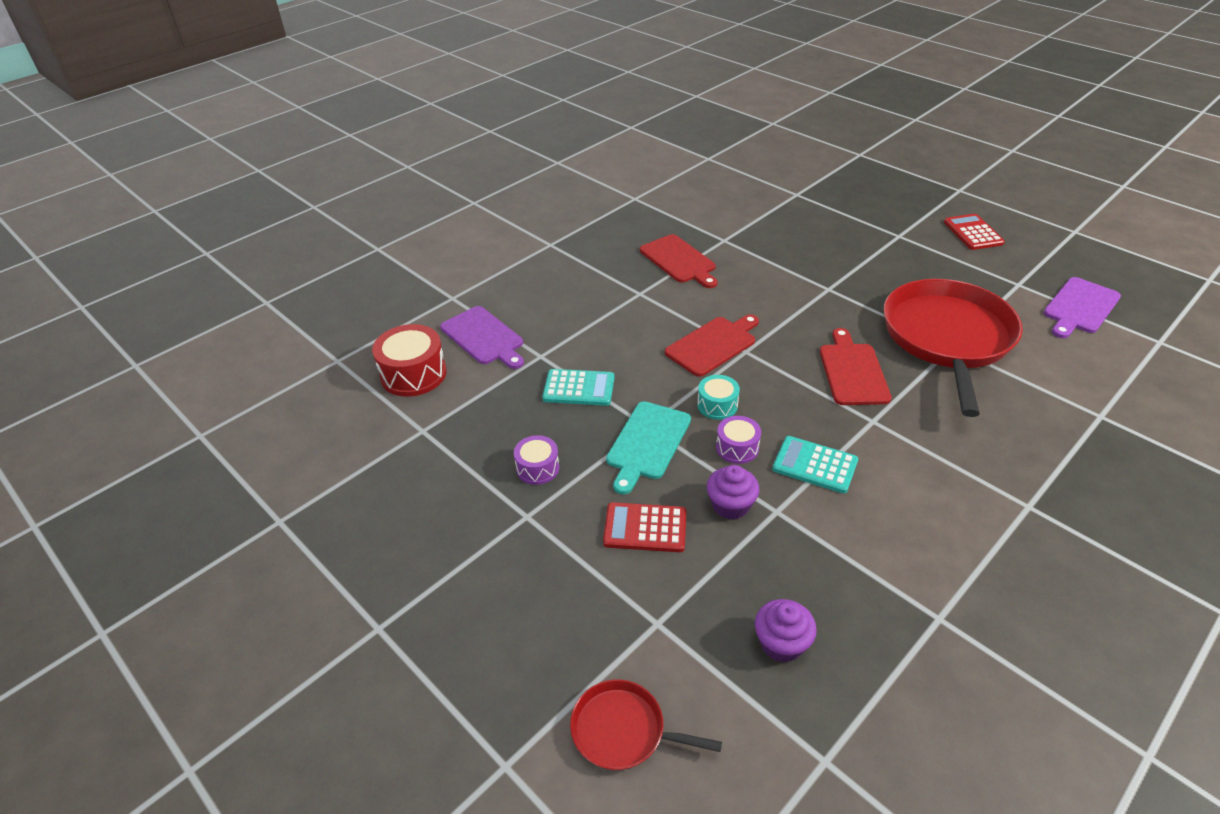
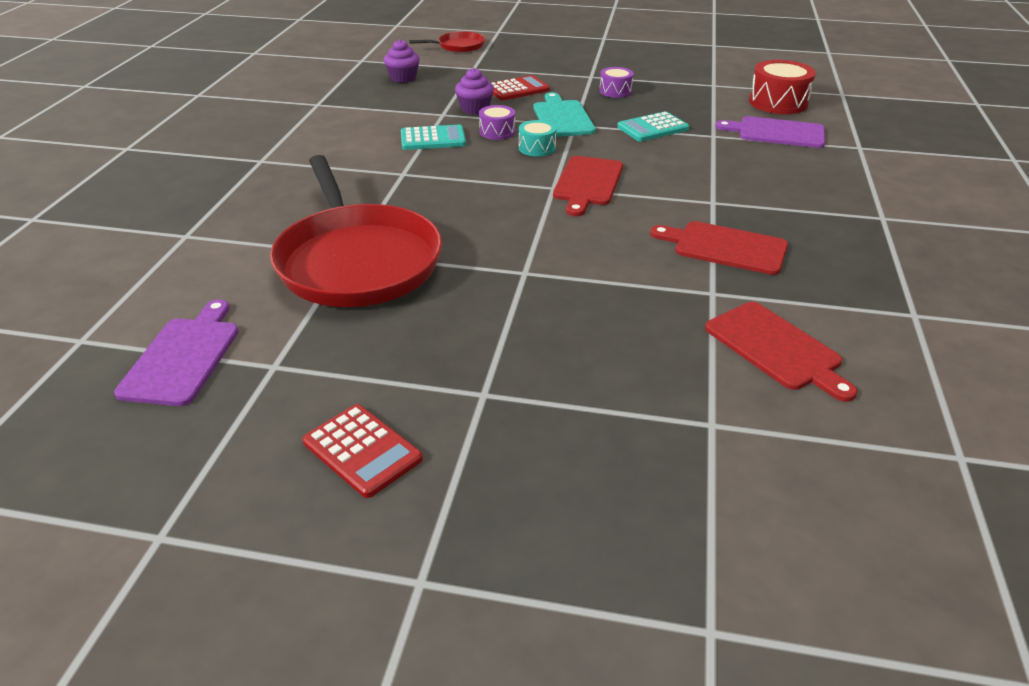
camera: 145 degrees right, 5 degrees down
red cutting board [820,328,892,405] -> red cutting board moved to [705,302,857,402]

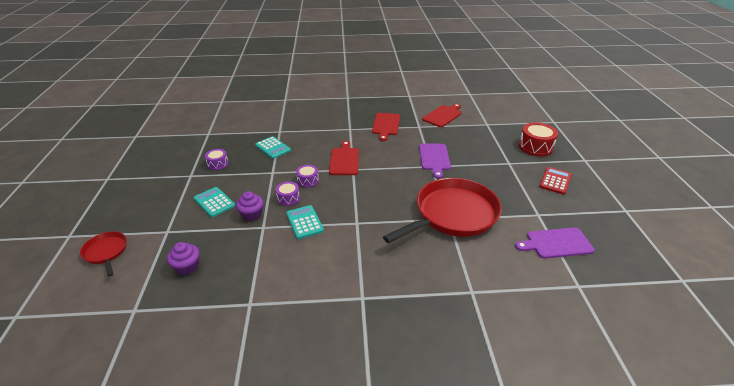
camera: 105 degrees left, 0 degrees up
red calculator [491,75,550,100] -> turquoise calculator [194,187,235,217]
turquoise drum [519,120,556,157] -> purple drum [296,165,319,187]
turquoise cutting board [534,92,596,137] -> none
red cutting board [553,156,623,216] -> red cutting board turned 90 degrees counterclockwise [329,141,359,175]
purple cutting board [716,116,825,148] -> purple cutting board moved to [419,144,451,179]
red drum [749,60,816,114] -> red drum moved to [519,122,558,157]

